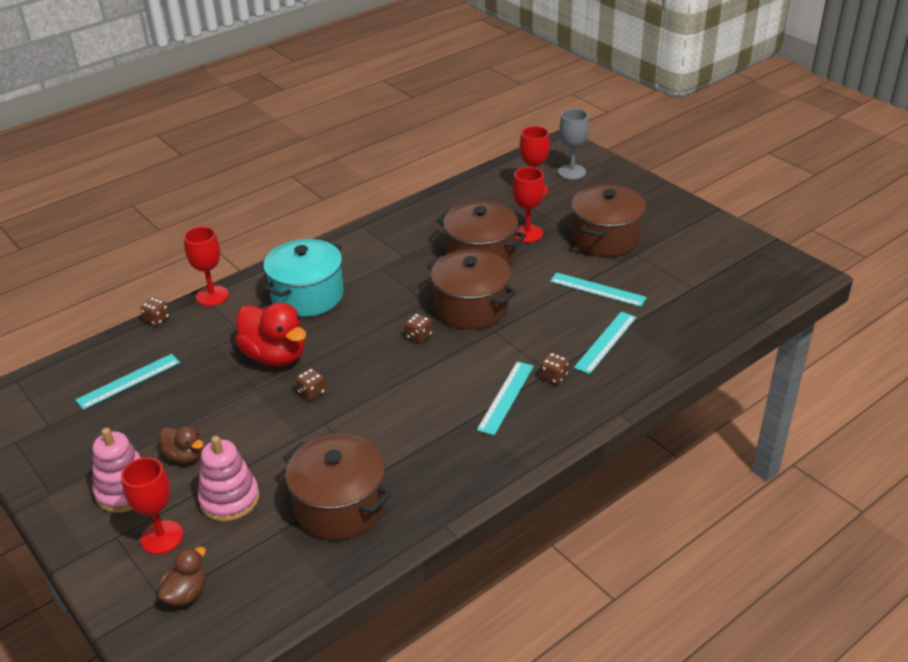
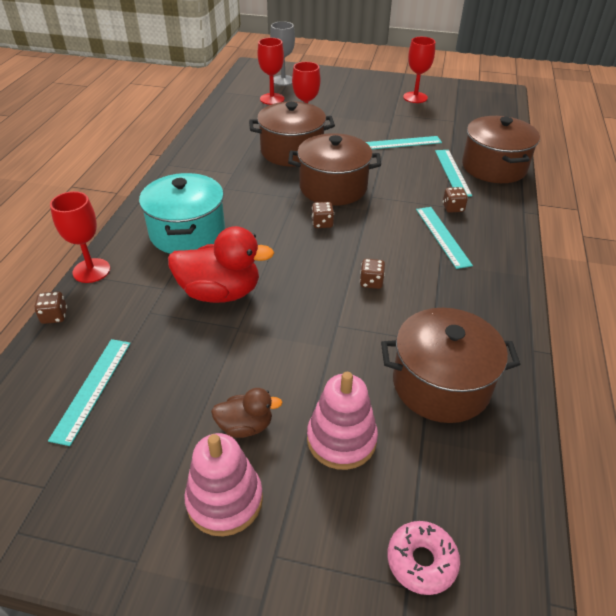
camera: 40 degrees left, 5 degrees up
red goblet [121,457,183,554] -> red goblet moved to [403,37,436,103]
brown duck [157,547,206,606] -> pink donut [387,521,460,595]
brown dice [296,368,326,401] -> brown dice moved to [360,259,385,289]
brown pot [571,185,646,256] -> brown pot moved to [462,116,540,183]

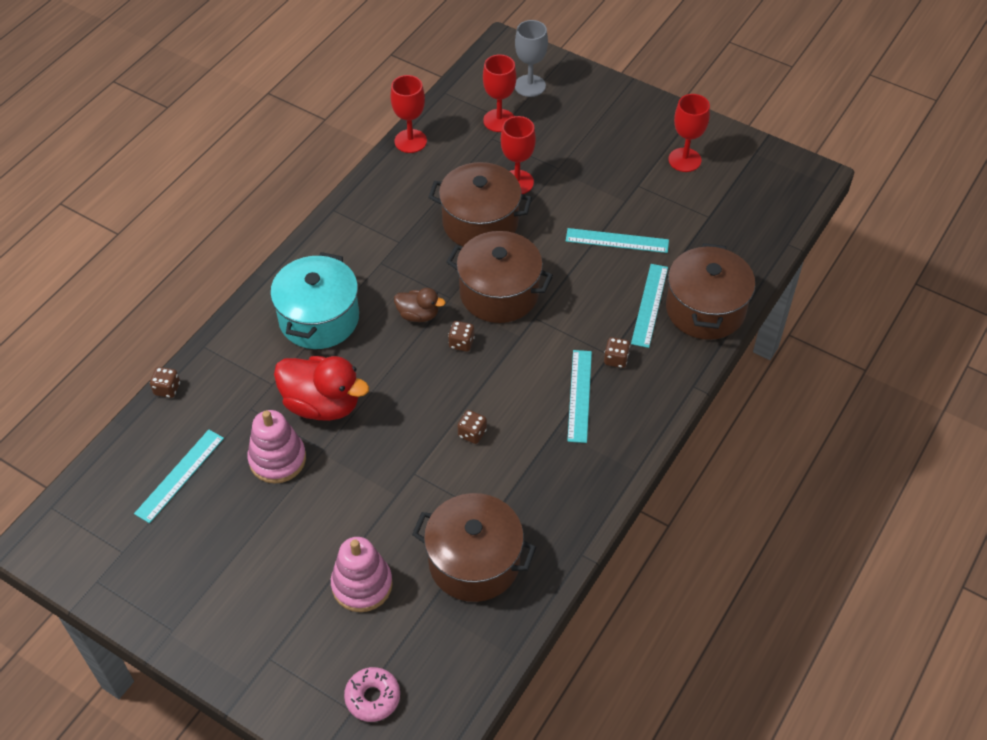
camera: 20 degrees right, 10 degrees up
red goblet [50,191,110,283] -> red goblet moved to [391,75,427,153]
pink stacking toy [184,433,263,536] -> pink stacking toy moved to [247,410,306,484]
brown duck [211,388,283,438] -> brown duck moved to [394,288,446,322]

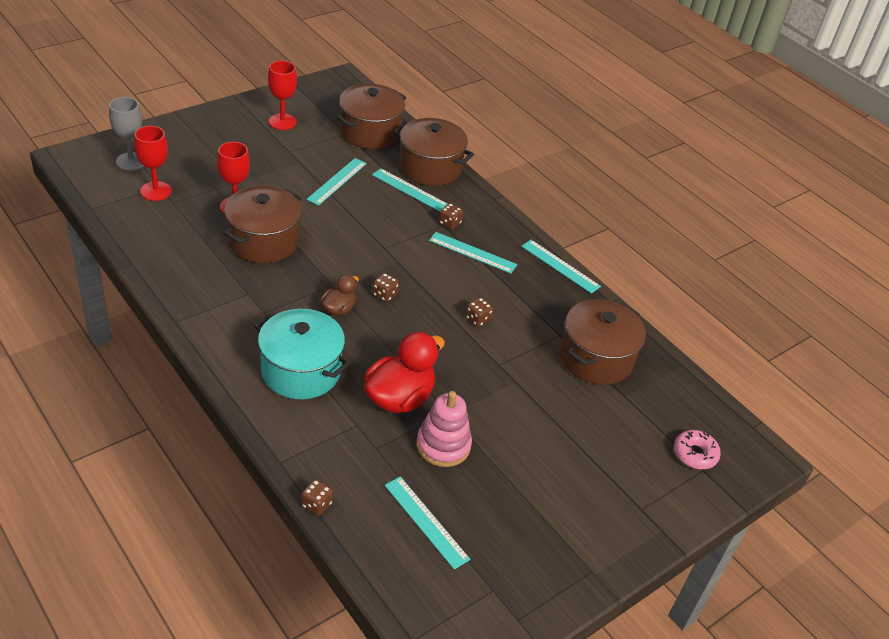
camera: 75 degrees left, 10 degrees down
pink stacking toy [331,537,393,612] -> none
red goblet [391,75,427,153] -> none
brown pot [446,231,553,323] -> brown pot moved to [336,84,407,149]
none -> turquoise ruler [521,240,601,294]

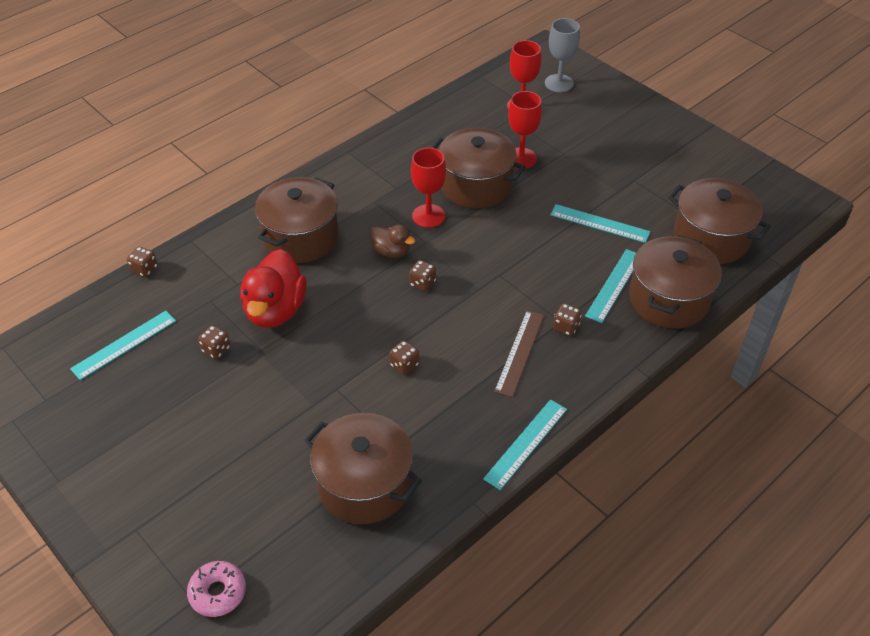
camera: 90 degrees right, 5 degrees up
turquoise pot [254,309,350,399] -> brown pot [255,177,339,263]
red goblet [268,61,297,130] -> red goblet moved to [411,147,446,228]
red duck [364,332,445,413] -> red duck turned 60 degrees clockwise [240,249,307,328]
pink stacking toy [417,391,472,467] -> brown dice [198,325,230,359]
turquoise ruler [429,232,517,273] -> brown ruler [494,310,544,397]

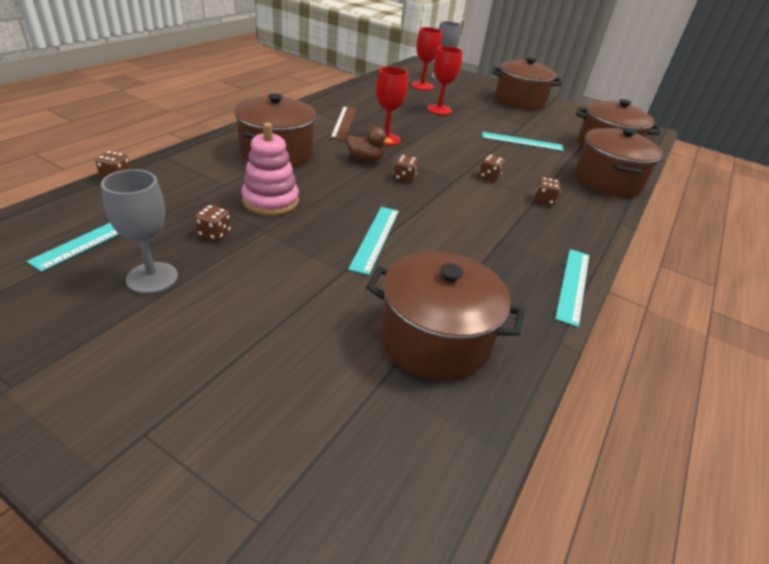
camera: 20 degrees left, 10 degrees down
pink donut [187,561,246,617] -> none
red duck [240,249,307,328] -> pink stacking toy [241,123,299,216]
brown dice [389,340,419,375] -> brown dice moved to [479,155,505,181]
brown pot [432,128,525,208] -> brown pot moved to [492,57,562,110]
brown ruler [494,310,544,397] -> brown ruler moved to [330,106,357,140]
turquoise ruler [585,249,636,323] -> turquoise ruler moved to [348,207,399,275]
none -> grey goblet [101,169,178,294]

